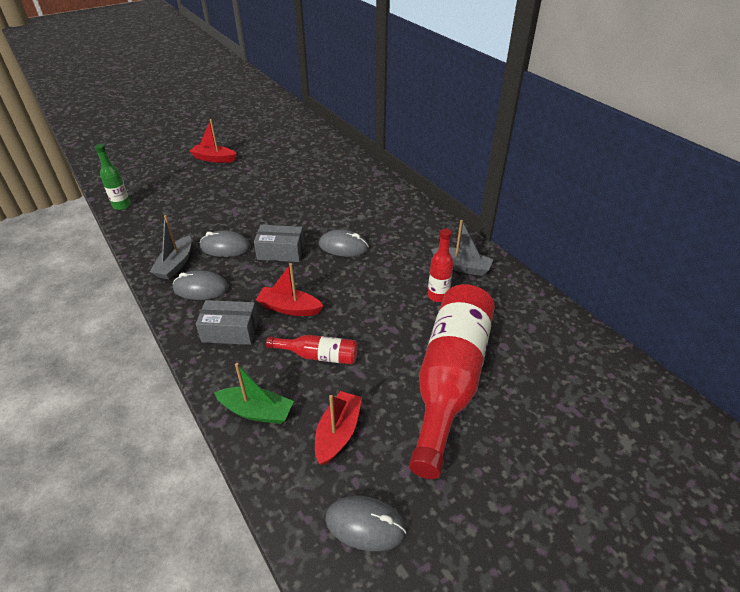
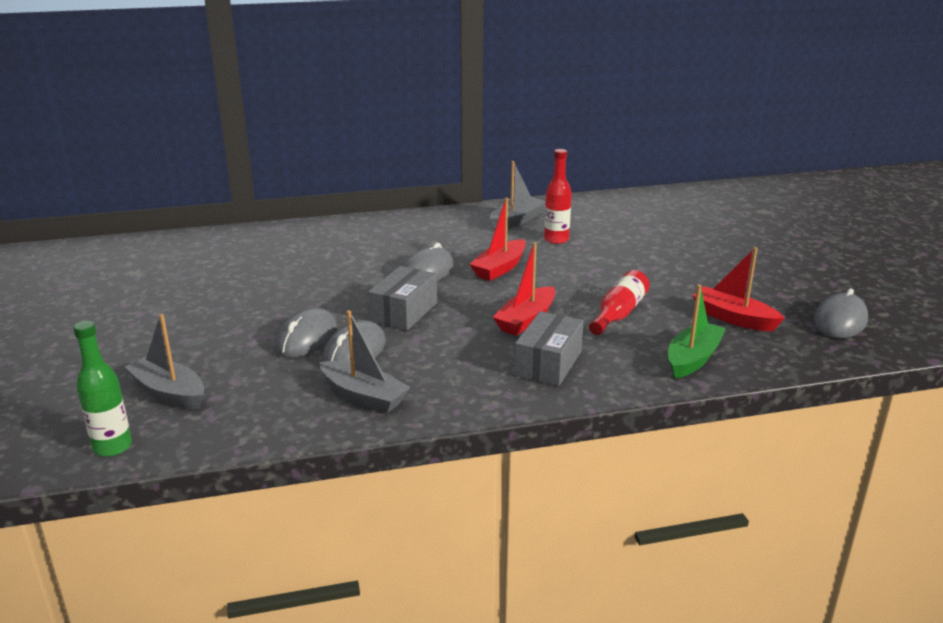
camera: 70 degrees left, 15 degrees down
grey mouse [173,270,229,300] -> grey mouse moved to [275,308,337,358]
red boat [190,119,237,163] -> red boat moved to [470,198,526,281]
red bottle [409,284,495,479] -> none
none -> grey boat [125,314,204,409]

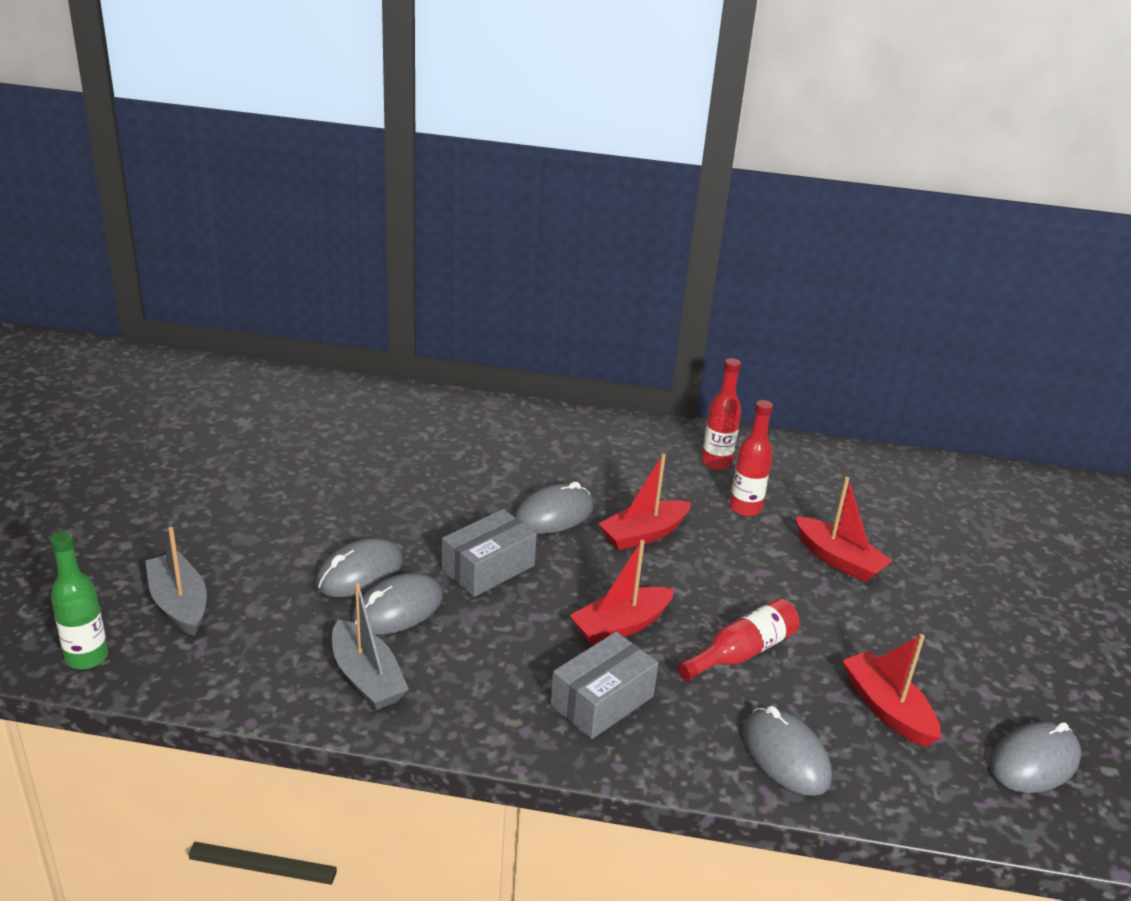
camera: 20 degrees right, 5 degrees up
grey boat [490,161,546,229] -> red bottle [701,358,741,470]
green boat [668,284,726,378] -> grey mouse [743,706,832,796]
none -> red boat [796,477,893,582]

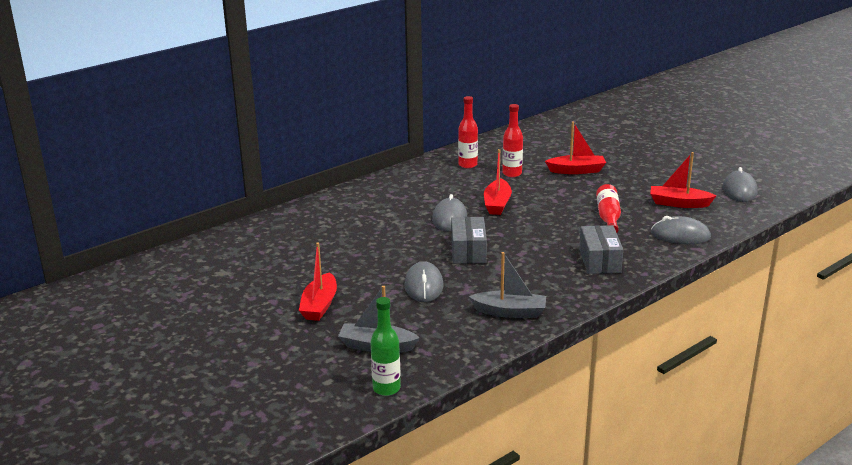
camera: 45 degrees left, 5 degrees down
grey mouse [352,573,443,635] -> none
red boat [569,540,675,646] -> red boat moved to [299,243,337,321]

